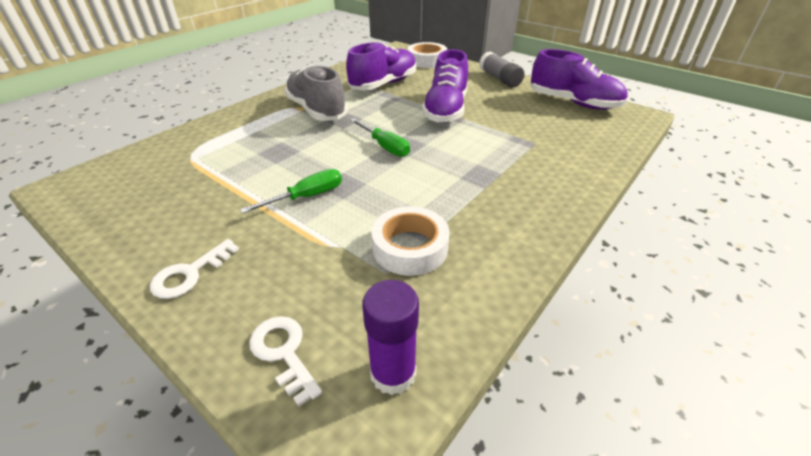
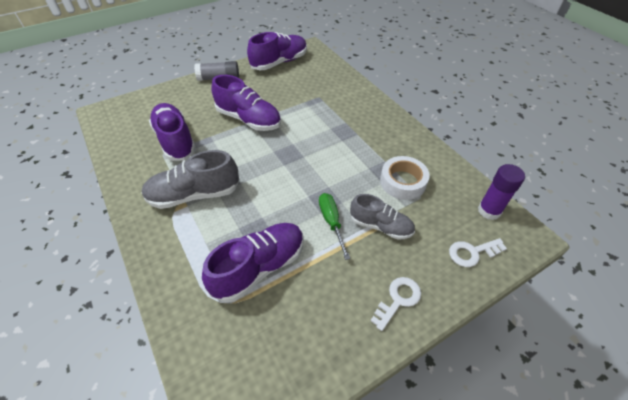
camera: 70 degrees left, 10 degrees up
white key [150,239,239,299] -> white key turned 105 degrees counterclockwise [370,277,421,331]
green screwdriver [350,119,410,157] -> none
white tape [408,42,447,68] -> none
none -> purple shoe [202,223,304,302]
none -> grey shoe [350,194,415,240]

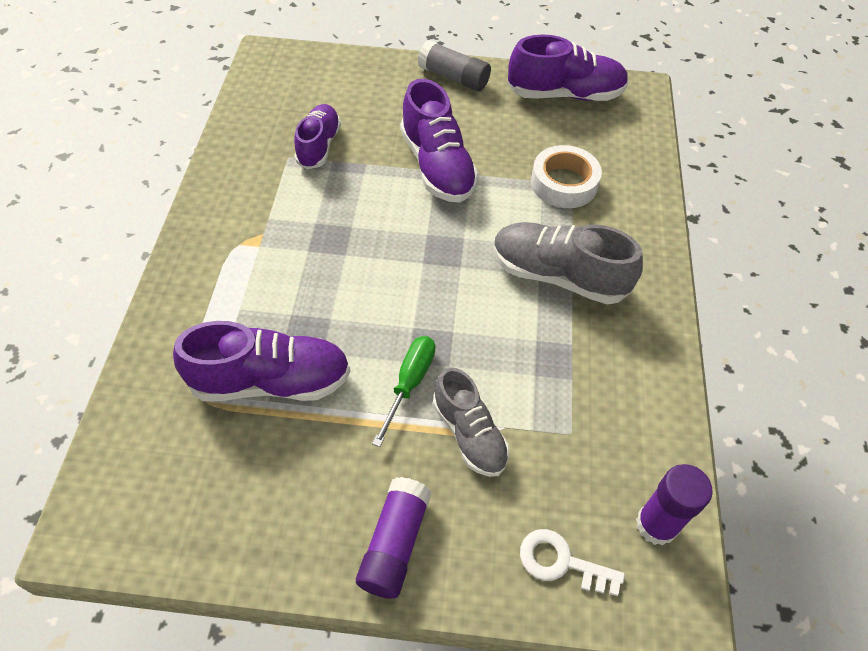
camera: 35 degrees right, 5 degrees up
grey shoe [141,150,240,209] -> grey shoe moved to [493,222,643,304]
purple shoe [149,103,196,161] -> purple shoe [294,104,341,169], size x0.66
white key [370,277,421,331] -> purple glue stick [356,477,432,599]
white tape [380,156,430,200] -> white tape moved to [531,145,602,208]

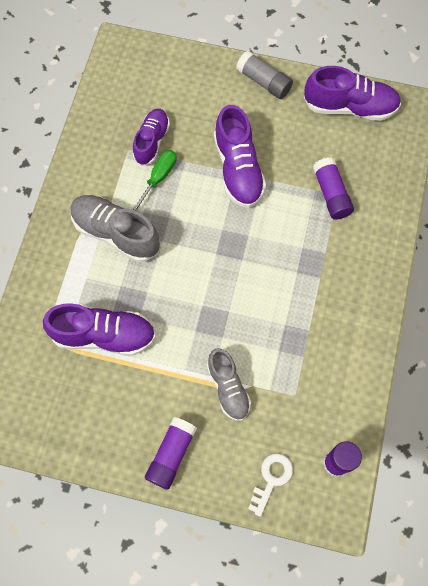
camera: 10 degrees right, 15 degrees up
green screwdriver [372,336,436,447] -> green screwdriver moved to [132,150,177,211]
grey shoe [493,222,643,304] -> grey shoe moved to [70,195,160,262]
white key [520,529,625,596] -> white key turned 90 degrees clockwise [248,453,293,517]
white tape [531,145,602,208] -> purple glue stick [313,157,354,220]

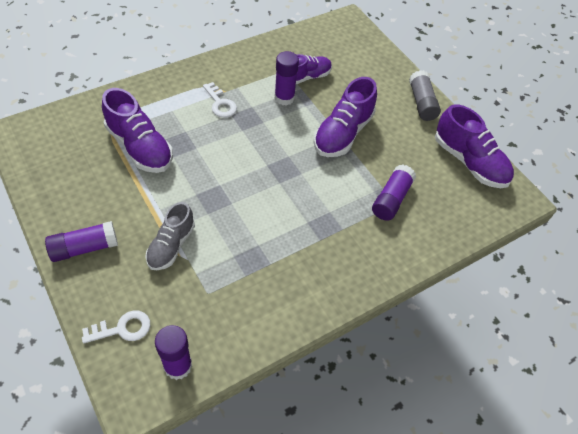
camera: 40 degrees right, 15 degrees down
grey shoe [70,195,160,262] -> white key [203,82,237,118]
green screwdriver [132,150,177,211] -> purple glue stick [275,51,299,106]

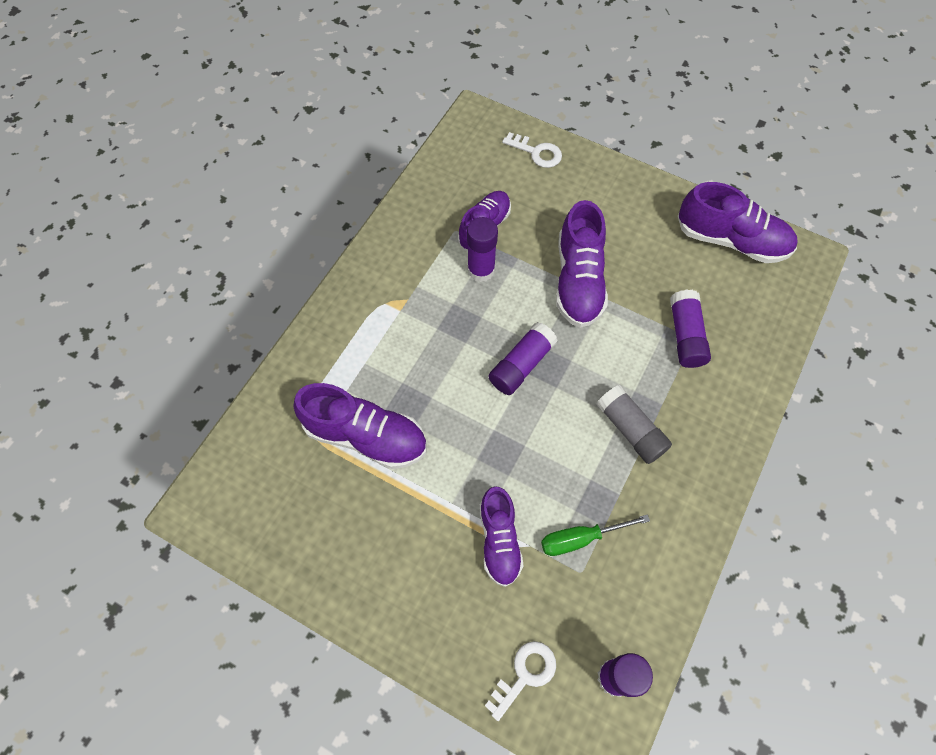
camera: 25 degrees left, 10 degrees up
purple glue stick [45,221,118,262] -> purple glue stick moved to [488,322,558,395]
grey shoe [146,202,195,270] -> purple shoe [480,486,523,587]
white key [203,82,237,118] -> white key moved to [502,132,562,168]
grey glue stick [409,70,441,121] -> grey glue stick moved to [597,385,672,464]
none -> green screwdriver [541,514,650,556]

